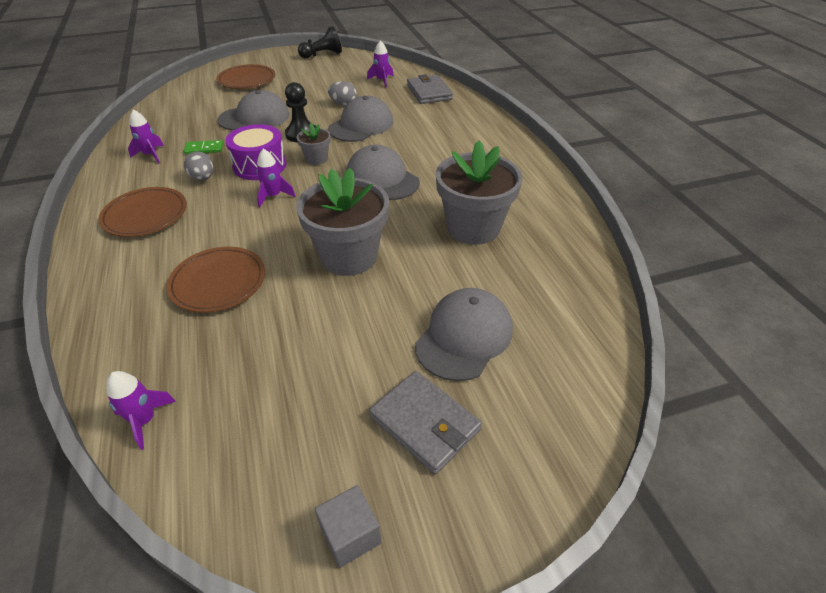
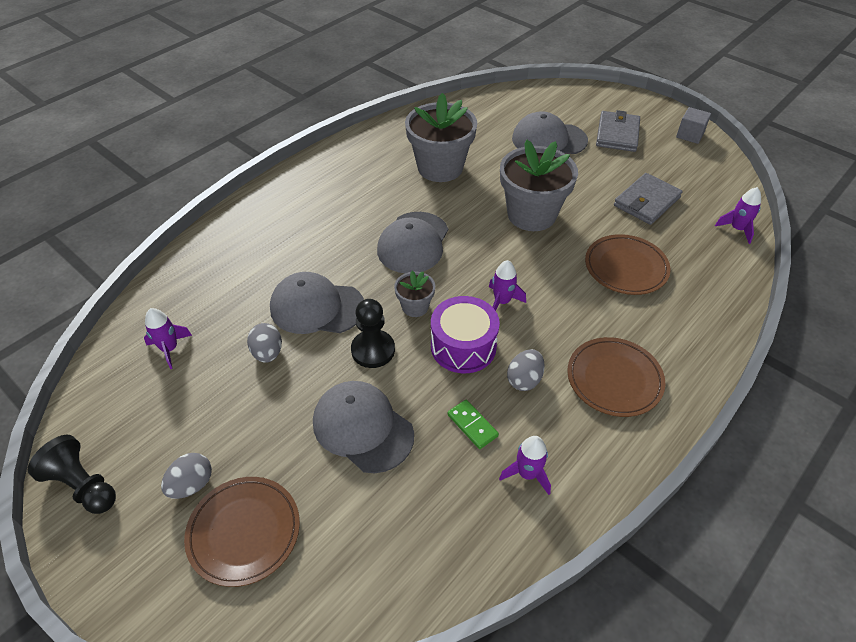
camera: 120 degrees left, 5 degrees up
grey wallet [407,74,453,104] -> grey wallet moved to [614,173,683,225]
none -> grey egg [161,453,212,499]

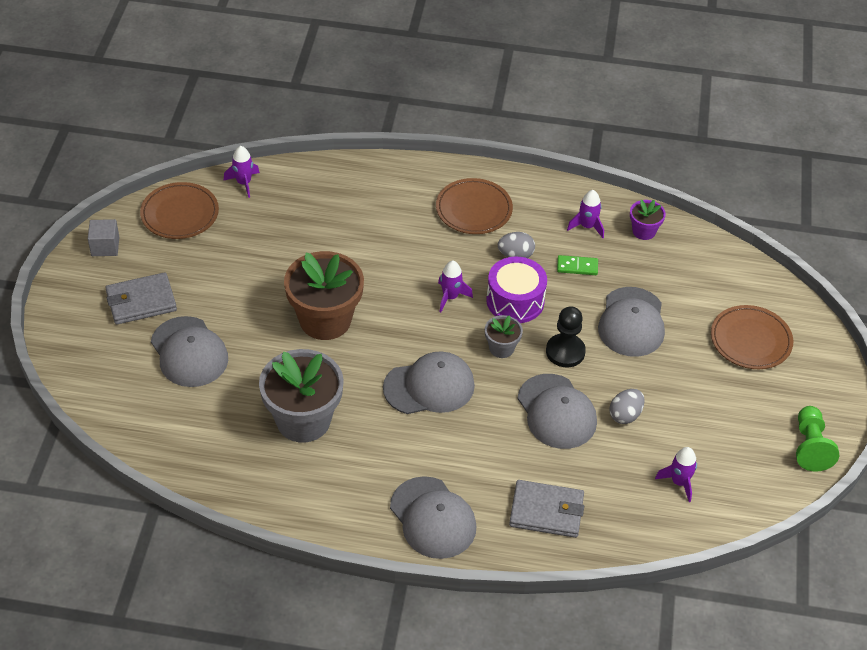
camera: 125 degrees left, 0 degrees up
black pawn [28,435,116,514] -> green pawn [796,406,839,472]
grey egg [161,453,212,499] -> none
green domino [447,400,499,449] -> green domino turned 75 degrees clockwise [557,255,598,275]
grey flower pot [500,140,578,231] -> brown flower pot [284,251,364,340]
brown plate [585,234,671,295] -> brown plate moved to [140,182,219,239]
grey wallet [614,173,683,225] -> grey wallet moved to [509,480,584,538]
none -> grey cap [390,476,476,559]
none -> purple flower pot [630,200,666,240]

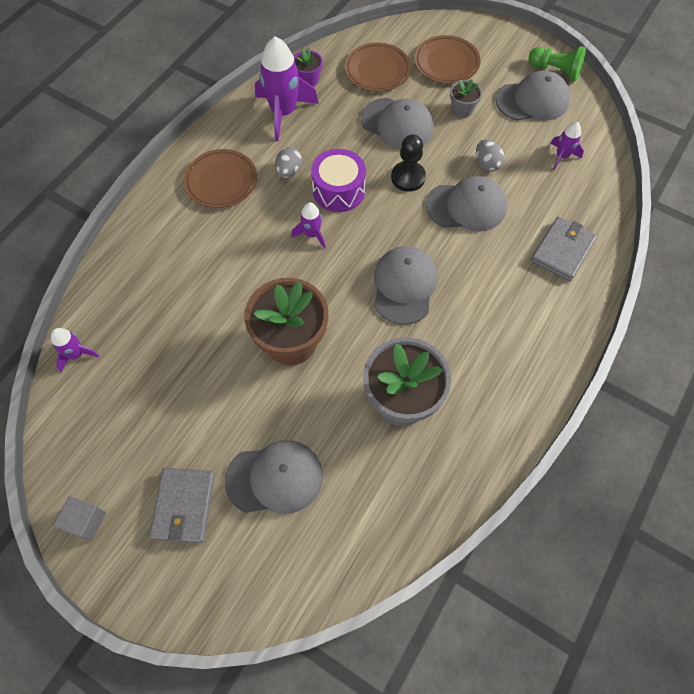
camera: 65 degrees left, 15 degrees up
brown plate [140,182,219,239] -> brown plate moved to [345,43,411,92]
grey cap [390,476,476,559] -> grey cap moved to [496,71,570,121]
grey flower pot [485,315,523,358] -> grey flower pot moved to [450,79,482,118]
green domino [557,255,598,275] -> none
purple rocket [567,190,604,238] -> purple rocket [255,37,319,141], size x1.95

